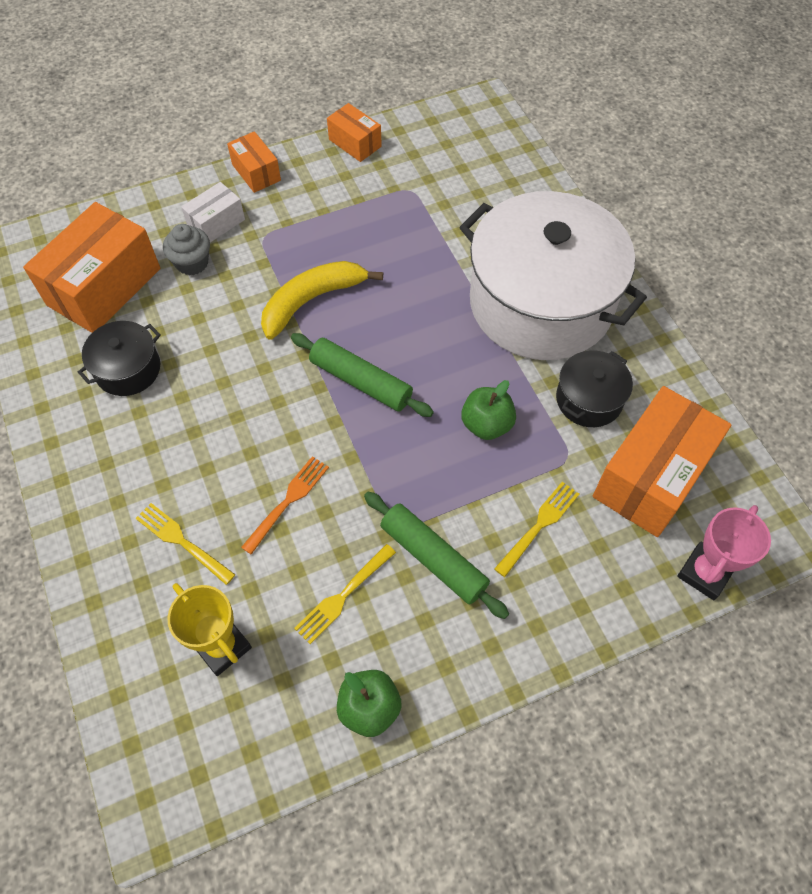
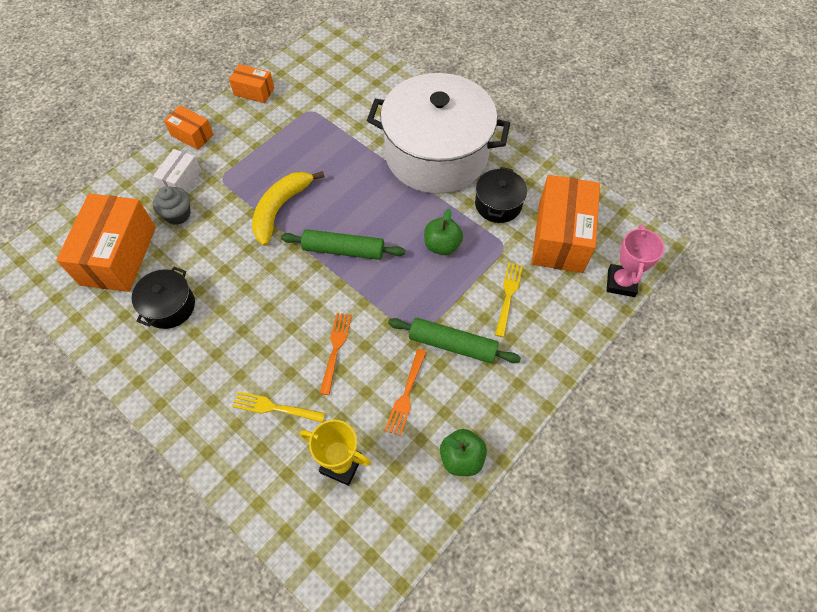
camera: 25 degrees left, 0 degrees up
yellow fork [294,544,396,644] -> orange fork [385,349,427,436]

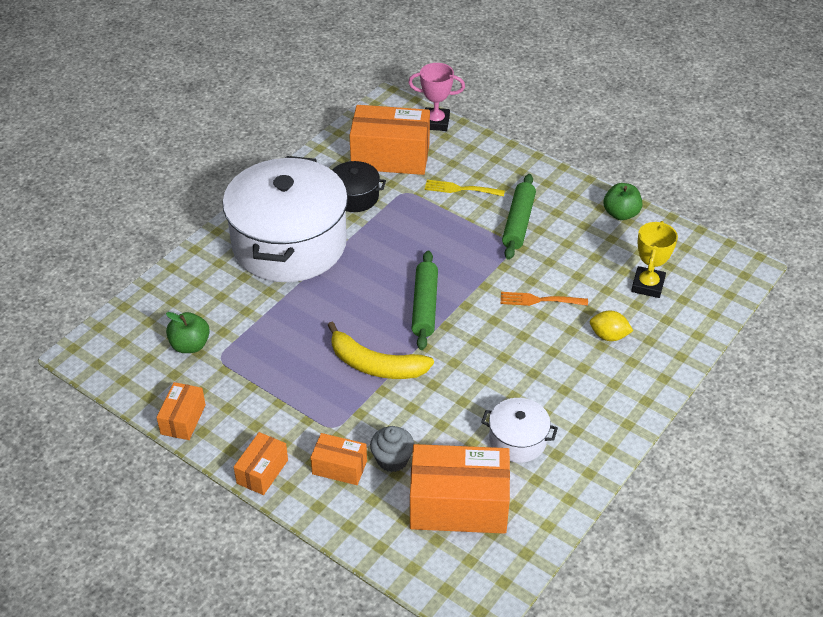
camera: 95 degrees left, 15 degrees down
black pot [132,267,195,329] -> white pot [481,398,558,463]
white box [153,149,202,192] -> orange box [310,433,367,485]
yellow fork [232,391,325,423] -> yellow lemon [590,311,633,341]
orange fork [385,349,427,436] -> none
green apple [424,209,463,255] -> green apple moved to [166,312,210,353]

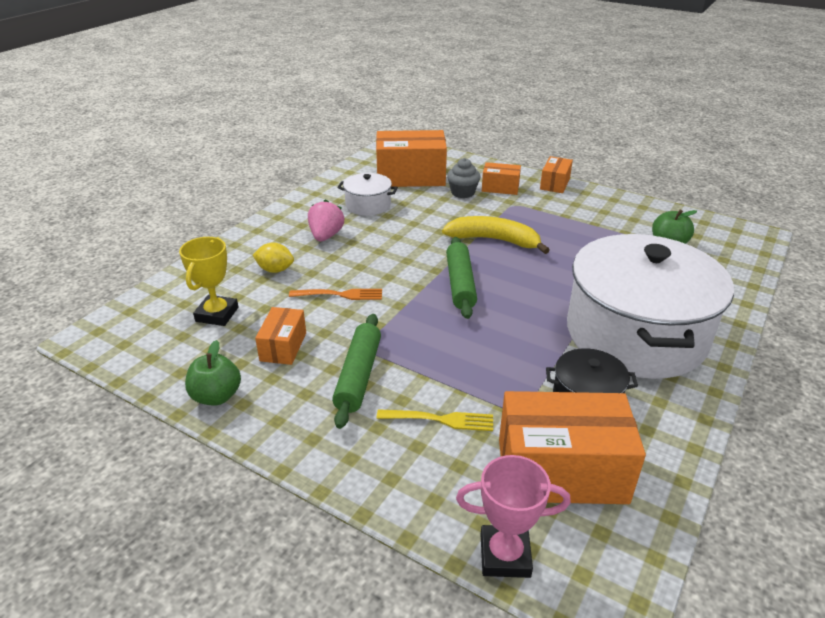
camera: 175 degrees right, 10 degrees down
orange box [156,382,206,440] -> orange box moved to [255,307,306,365]
none -> pink strawberry [308,200,344,241]

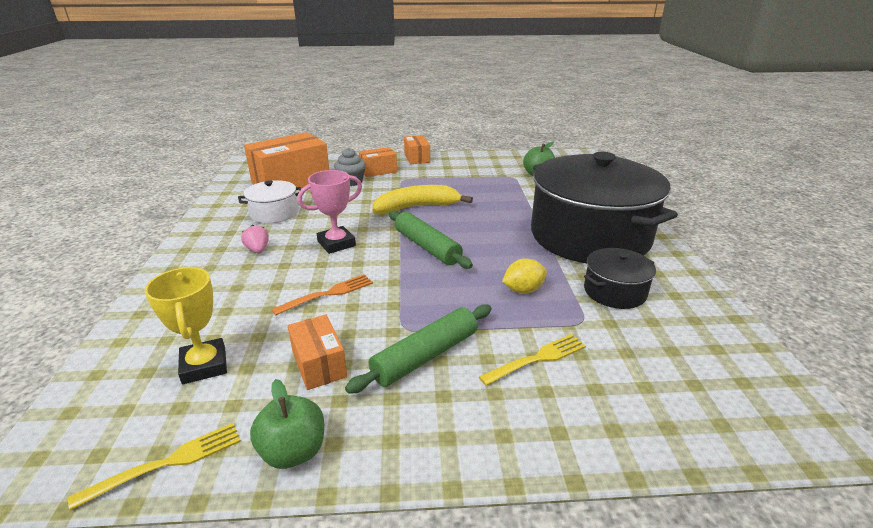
camera: 35 degrees left, 5 degrees down
yellow lemon [253,242,294,273] -> yellow lemon moved to [502,258,547,294]
pink strawberry [308,200,344,241] -> pink strawberry [241,225,269,253], size x0.65
green rolling pin [332,314,381,429] -> green rolling pin turned 75 degrees clockwise [345,304,491,394]
pink trophy [456,455,571,578] -> pink trophy moved to [297,170,362,254]
orange box [499,391,646,504] -> none
white pot [567,234,734,379] -> black pot [531,152,678,263]
none -> yellow fork [68,423,241,510]

